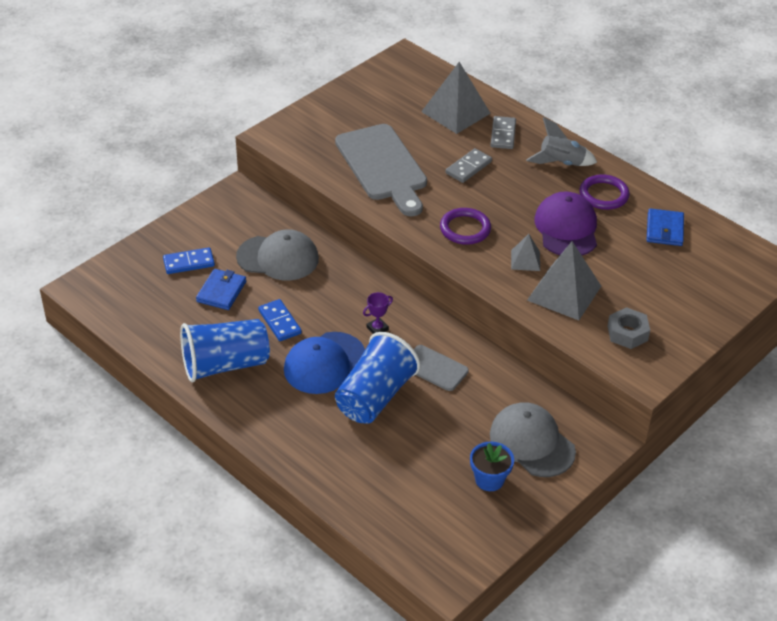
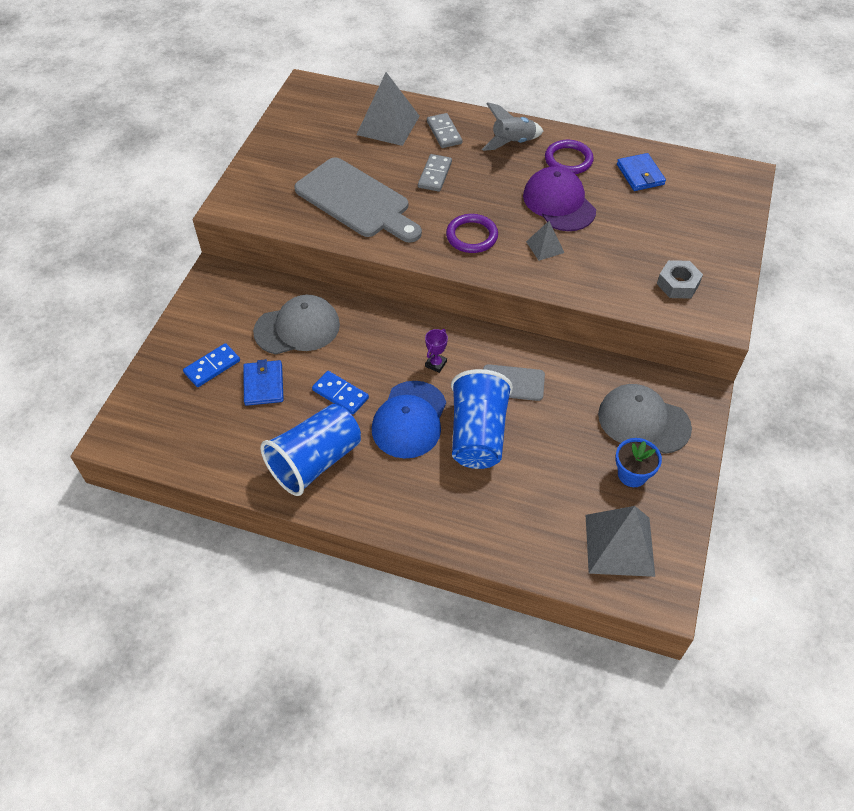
camera: 25 degrees left, 10 degrees up
grey pyramid [527,241,601,320] -> grey pyramid moved to [586,506,655,577]

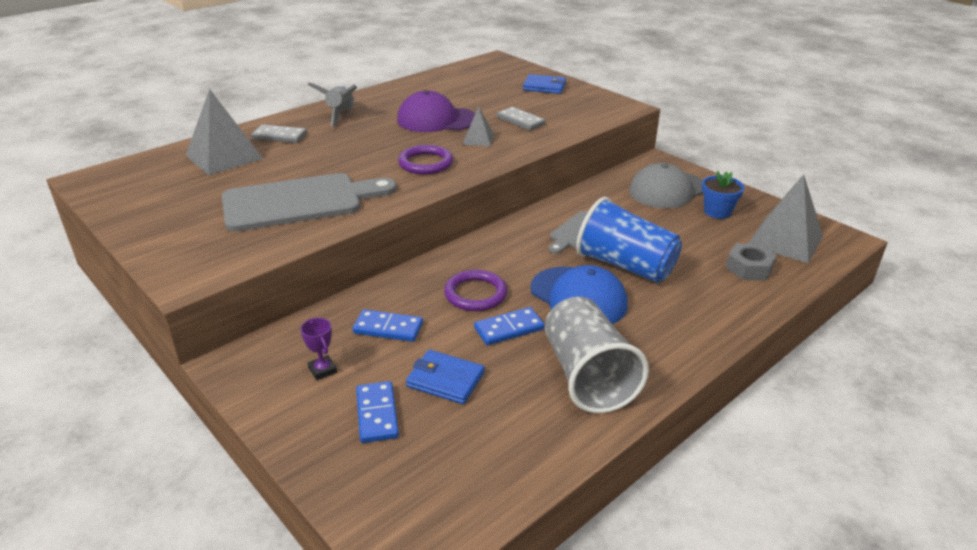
camera: 60 degrees left, 20 degrees down
grey cap [253,295,340,354] -> blue domino [352,309,423,342]
blue cup [260,404,361,496] -> grey cup [545,297,649,413]
grey domino [418,154,452,192] -> grey domino moved to [497,107,546,131]
purple trophy [425,329,448,373] -> purple trophy moved to [300,318,337,380]
purple ring [545,140,594,174] -> purple ring moved to [444,270,507,311]
blue wallet [617,153,666,191] -> blue wallet moved to [523,74,566,94]
grey nut [657,260,703,299] -> grey nut moved to [726,243,777,280]

